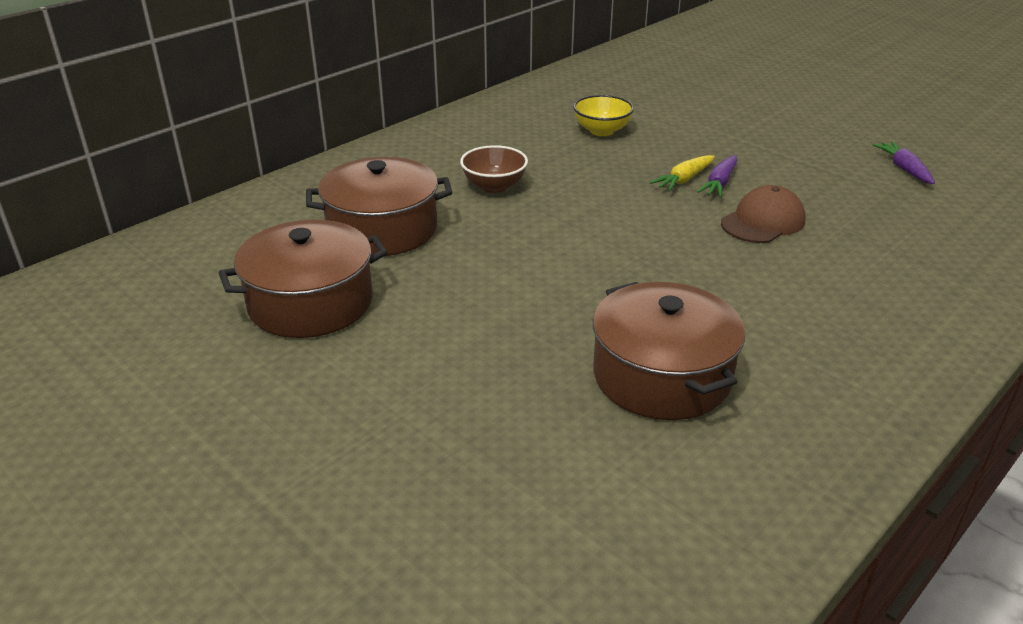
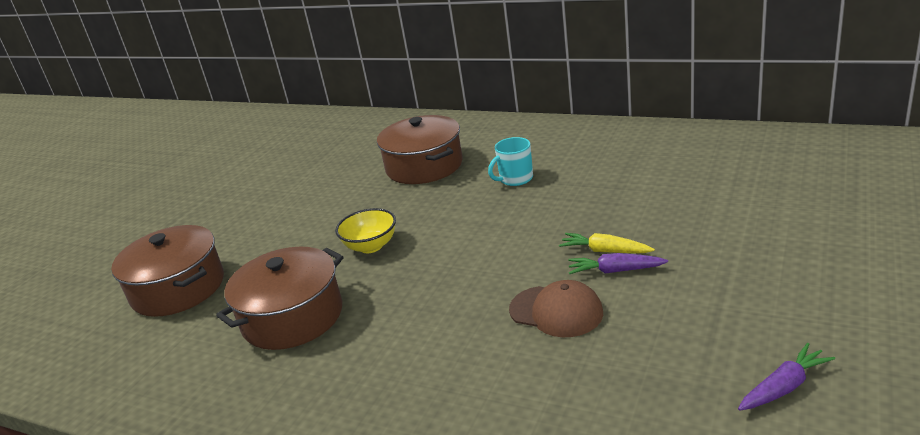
camera: 75 degrees right, 5 degrees down
brown pot [219,220,388,338] -> brown pot moved to [111,225,224,317]
brown bowl [460,145,528,193] -> turquoise mug [488,137,533,186]
yellow bowl [573,95,634,136] -> yellow bowl moved to [335,208,396,253]

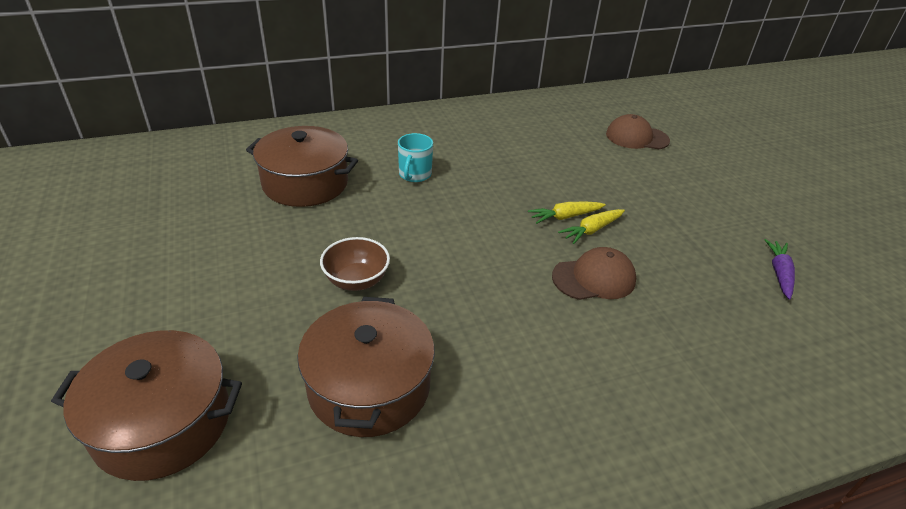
camera: 50 degrees left, 10 degrees up
yellow bowl [335,208,396,253] -> brown bowl [320,237,390,291]
purple carrot [568,253,668,274] -> yellow carrot [558,209,625,244]
none -> brown cap [606,114,670,149]

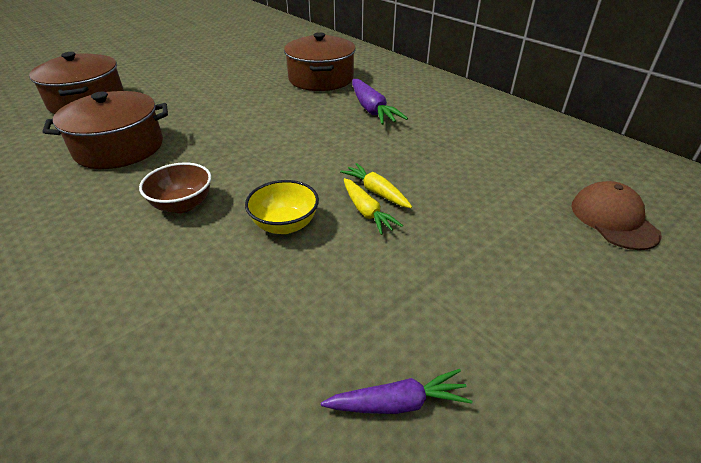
camera: 70 degrees right, 0 degrees up
brown bowl [320,237,390,291] -> brown bowl moved to [139,162,211,213]
turquoise mug [398,133,433,182] -> purple carrot [352,79,408,125]
brown cap [552,247,636,300] -> yellow bowl [245,180,319,234]
yellow carrot [558,209,625,244] -> yellow carrot turned 150 degrees counterclockwise [344,178,403,235]

